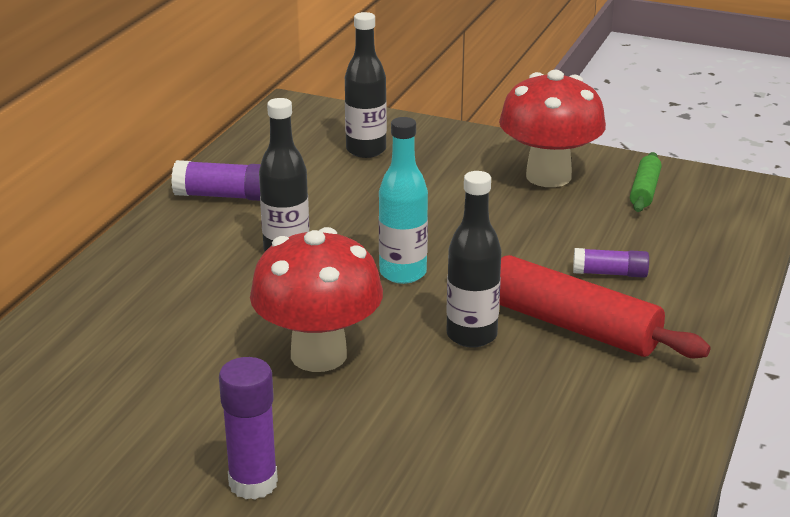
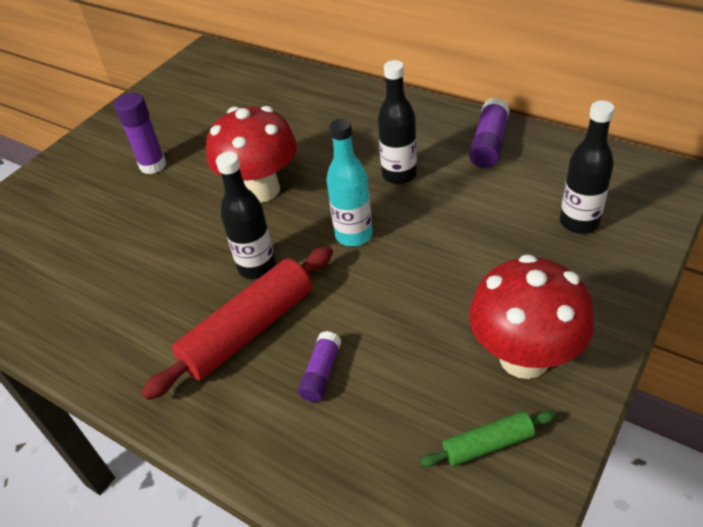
camera: 105 degrees right, 15 degrees up
green rolling pin [630,152,662,212] -> green rolling pin turned 45 degrees counterclockwise [420,411,555,467]

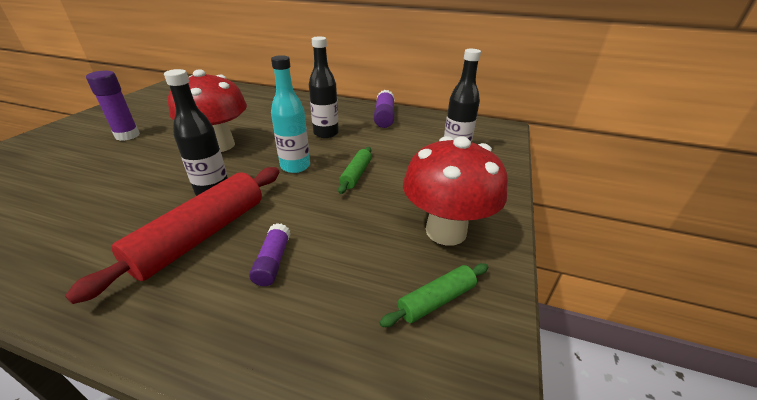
camera: 20 degrees left, 10 degrees down
none -> green rolling pin [338,147,372,194]

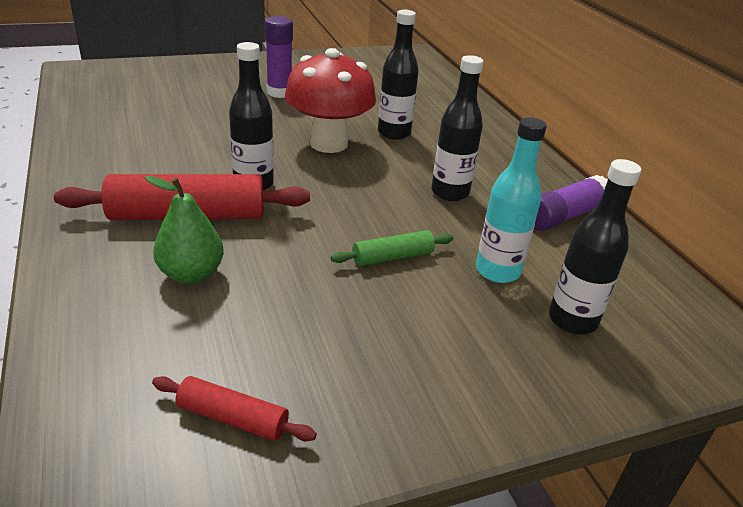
camera: 50 degrees right, 0 degrees up
purple glue stick [249,223,290,286] -> green pear [145,176,224,284]
turquoise bottle [271,55,310,173] -> turquoise bottle moved to [476,117,547,283]
green rolling pin [379,263,488,327] -> red rolling pin [152,376,317,441]
red mushroom [403,136,508,246] -> none
none -> black bottle [378,10,419,140]

